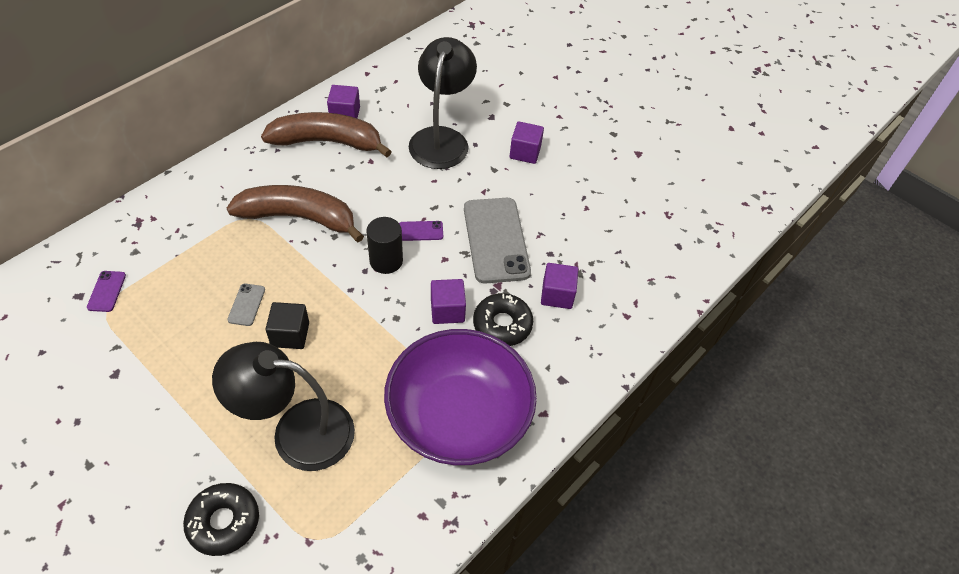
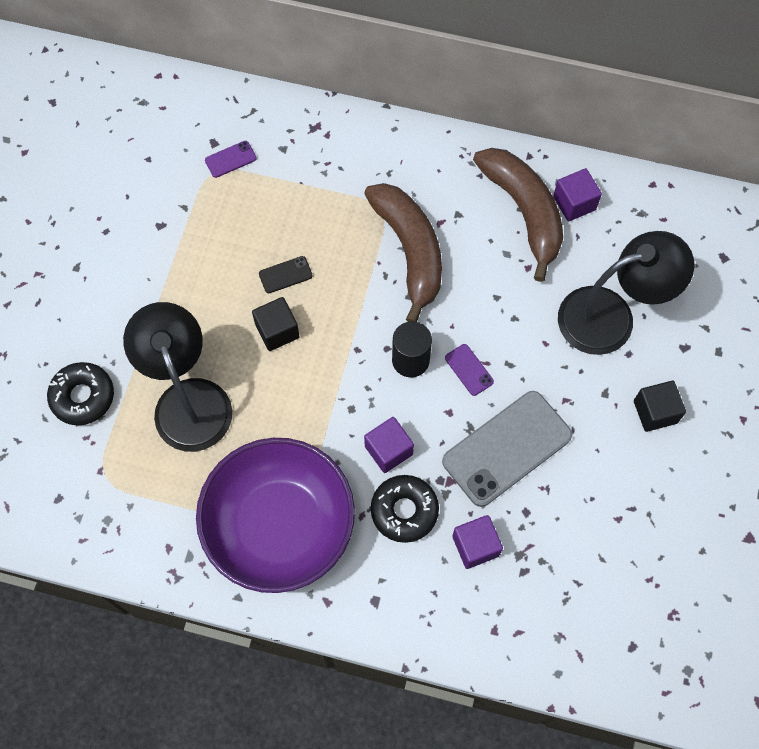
camera: 65 degrees right, 15 degrees up
grey phone [227,283,265,326] -> black phone [259,256,313,293]
purple cube [509,121,544,164] -> black cube [634,381,686,432]

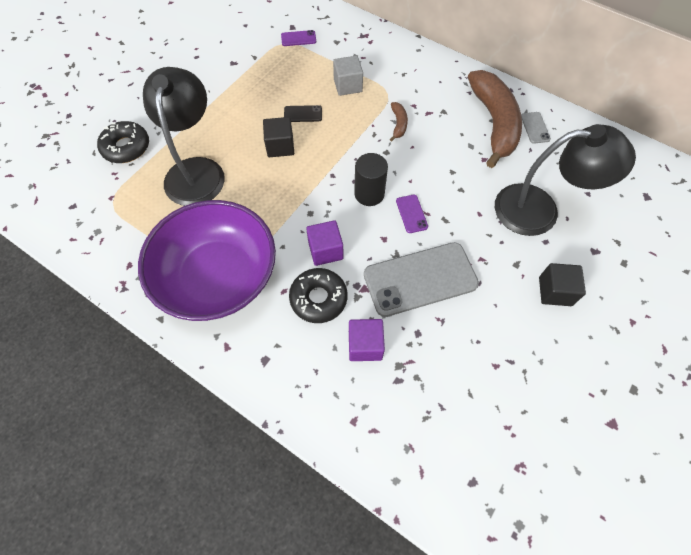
camera: 20 degrees right, 5 degrees down
brown banana [364,183,442,322] -> brown banana [390,102,408,142], size x0.41
purple cube [553,168,602,221] -> grey phone [521,112,551,144]
none -> grey cube [333,56,363,96]

